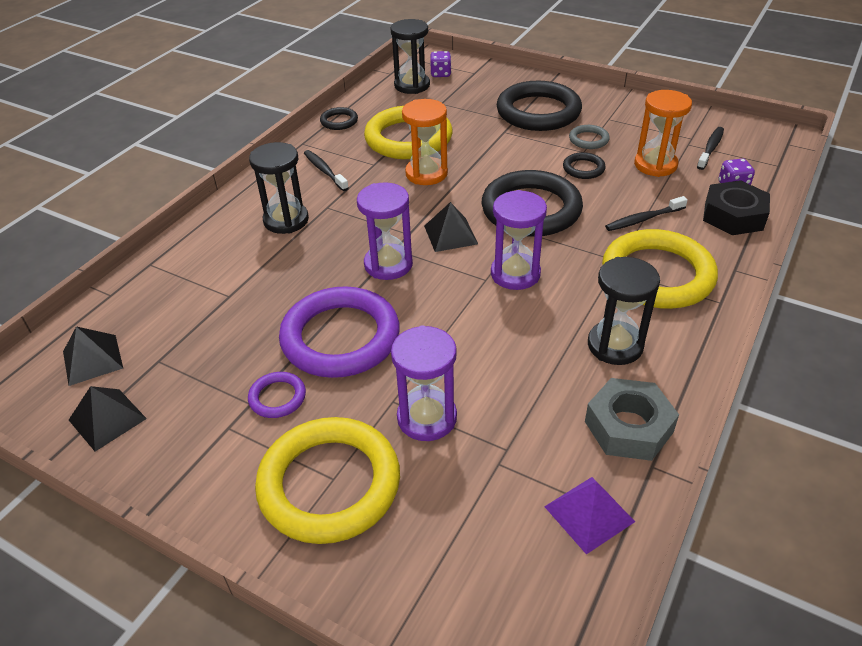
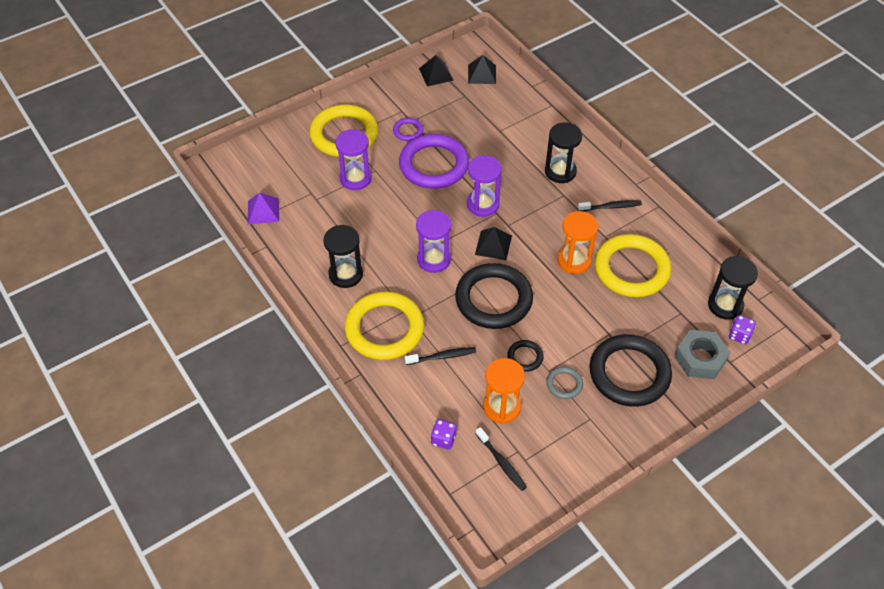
camera: 115 degrees right, 10 degrees up
black ring [320,107,358,130] -> none
grey nut [585,378,679,461] -> grey nut moved to [674,330,731,379]
black toothbrush [605,196,688,231] -> black toothbrush turned 75 degrees clockwise [405,347,476,365]
black nut [703,180,770,235] -> none

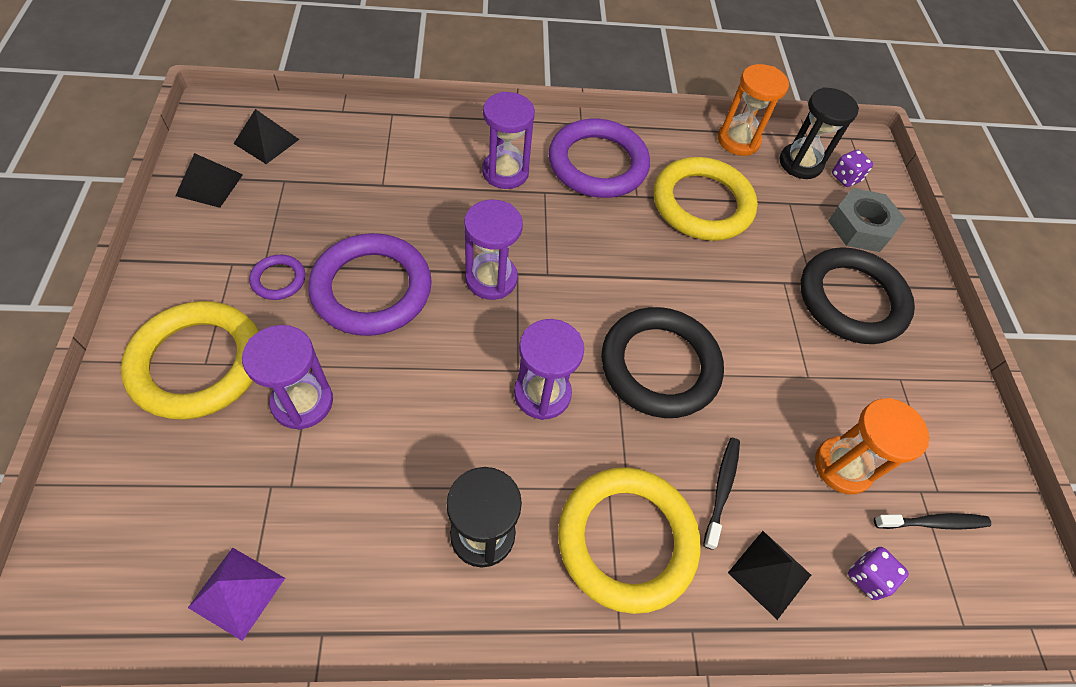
camera: 65 degrees left, 5 degrees up
black pyramid [475,227,512,260] -> black pyramid moved to [728,531,811,620]
black ring [507,340,544,372] -> none
black hourglass [545,123,582,183] -> purple hourglass [482,92,535,189]
grey ring [546,366,583,399] -> none
orange hourglass [557,211,598,274] -> orange hourglass moved to [718,64,789,156]
black toothbrush [578,200,642,211] -> purple ring [549,119,650,198]

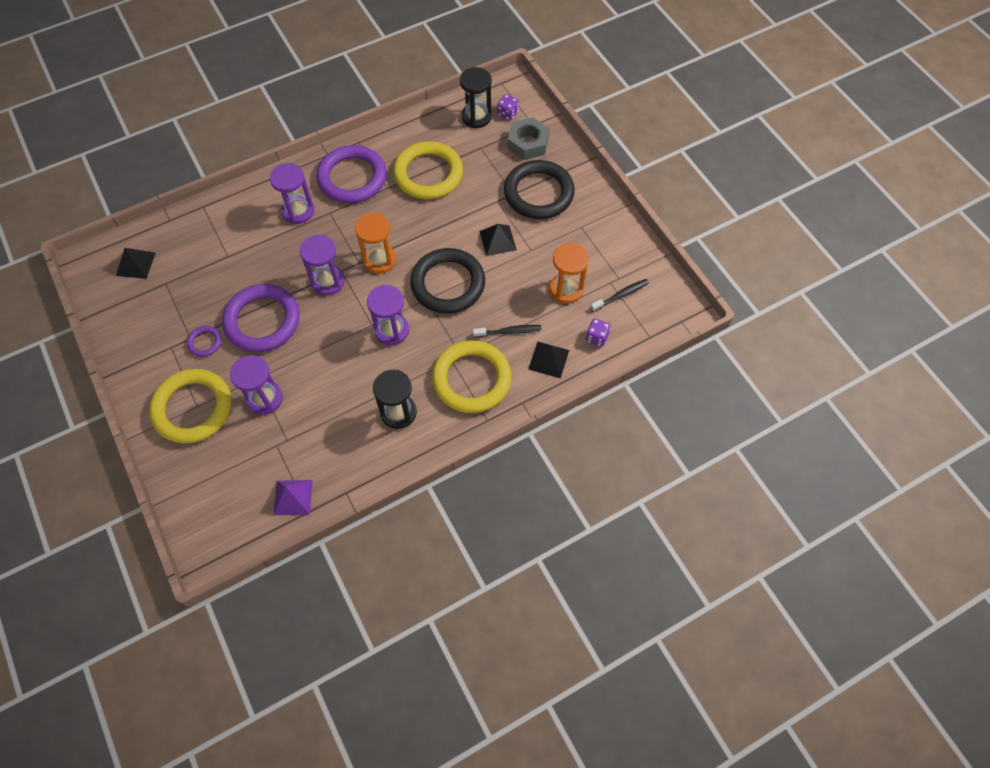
camera: 20 degrees left, 5 degrees up
black pyramid [176,153,243,208] -> black pyramid moved to [479,224,517,256]
black toothbrush [703,438,740,550] -> black toothbrush turned 90 degrees clockwise [473,325,542,337]
orange hourglass [718,64,789,156] -> orange hourglass moved to [355,212,396,274]

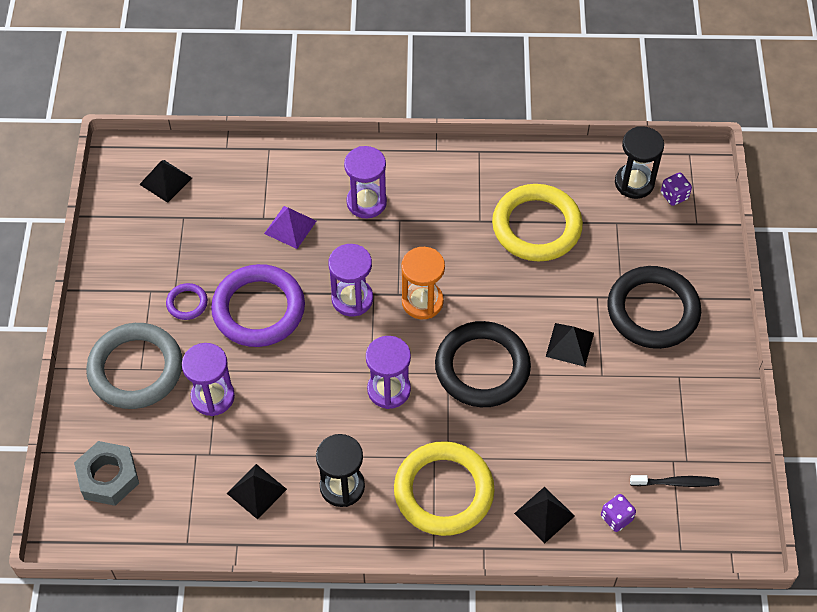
camera: 30 degrees right, 5 degrees down
yellow ring [149,369,231,444] -> grey ring [86,323,182,409]
purple pyramid [274,480,313,515] -> purple pyramid moved to [264,206,316,249]
purple ring [316,145,387,203] -> none
black toothbrush [473,325,542,337] -> none
grey nut [508,117,550,160] -> grey nut moved to [74,441,139,506]
orange hourglass [550,243,589,304] -> none
none -> black pyramid [227,464,287,519]

